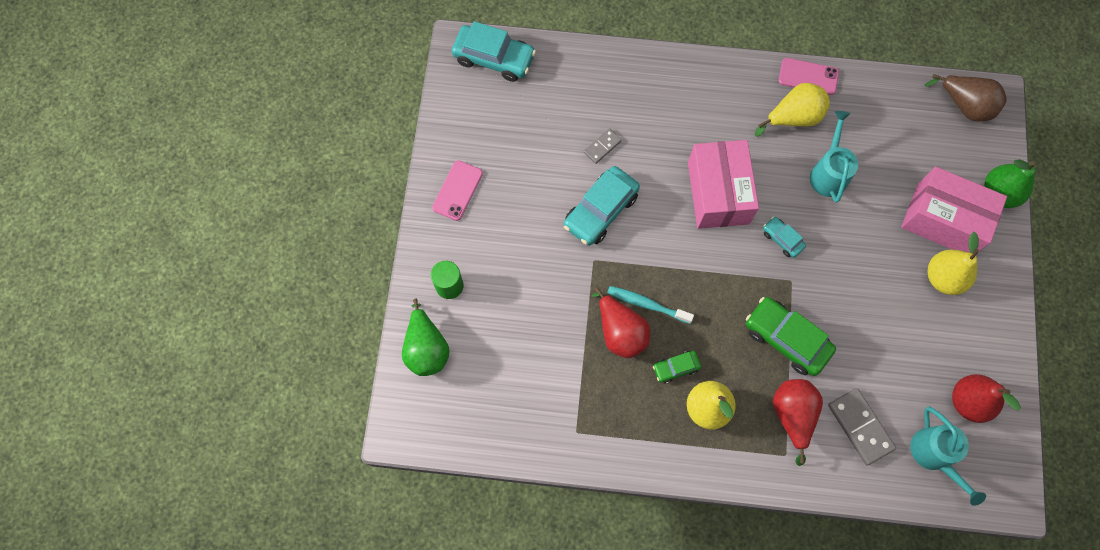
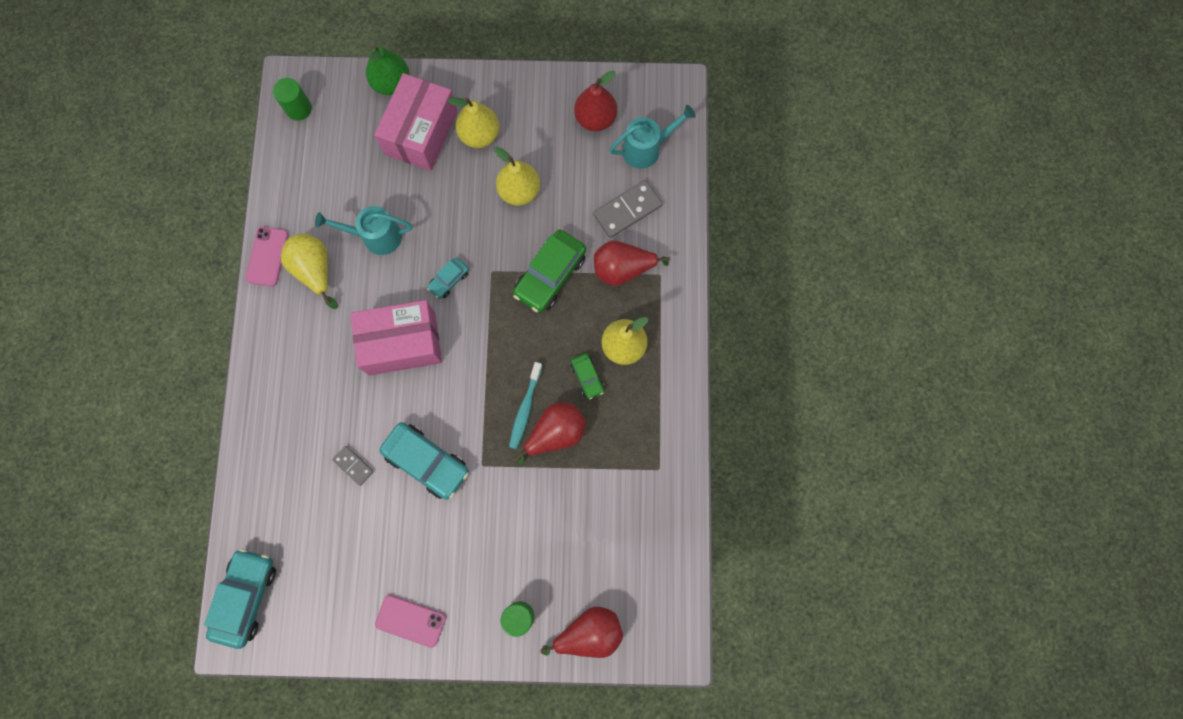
camera: 95 degrees left, 5 degrees up
green pear [402,298,450,376] -> red pear [540,607,623,658]
brown pear [925,74,1007,122] -> green cylinder [273,78,312,121]
none -> yellow pear [494,147,540,206]

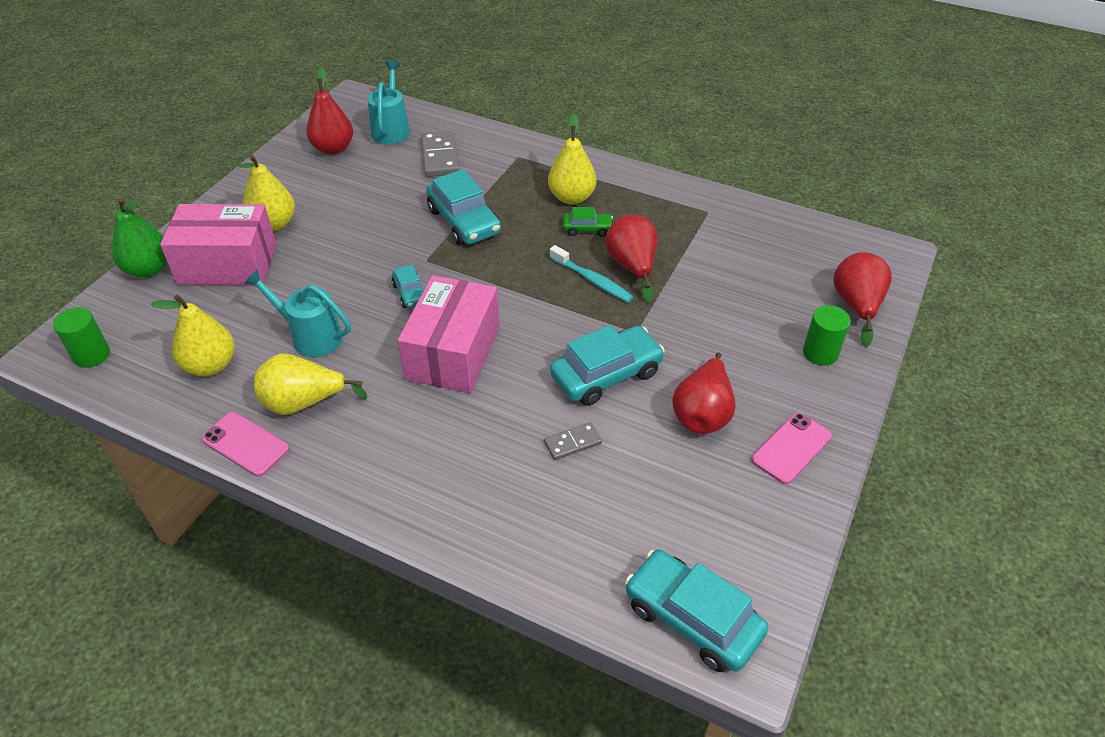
camera: 65 degrees left, 30 degrees down
turquoise watering can [315,206,412,255] -> turquoise watering can turned 90 degrees clockwise [244,269,351,357]
pink box [374,73,458,171] -> pink box turned 45 degrees counterclockwise [160,204,276,285]
yellow pear [494,147,540,206] -> yellow pear moved to [151,295,235,376]
green car [513,230,586,313] -> turquoise car [426,169,501,246]
red pear [594,241,670,286] -> red pear moved to [672,352,736,434]

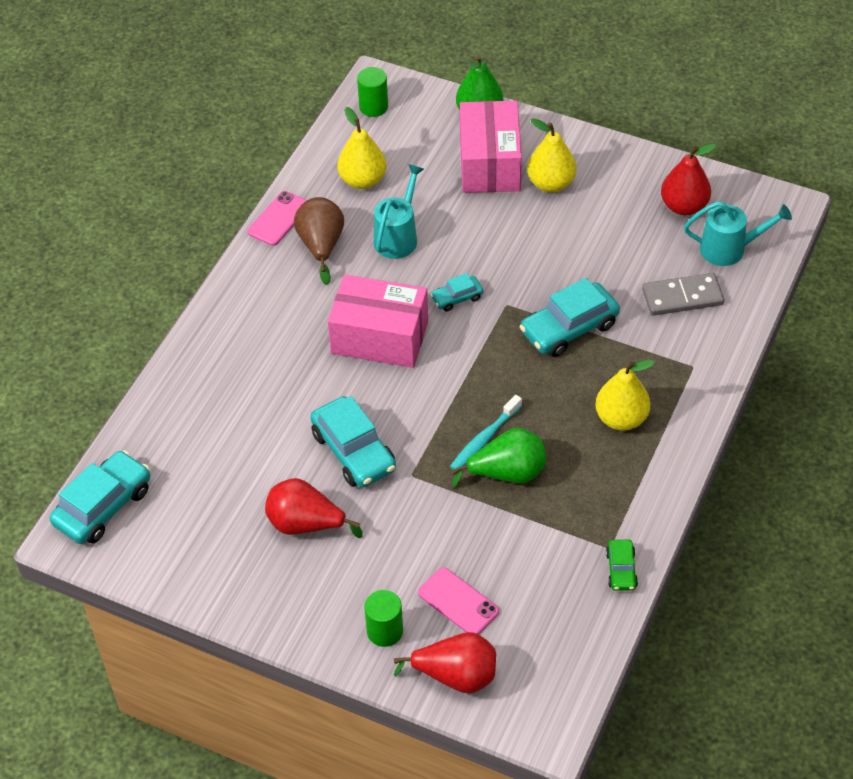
camera: 90 degrees right, 5 degrees up
yellow pear [254,354,367,415] -> brown pear [294,197,344,285]
grey domino [544,422,602,460] -> none
green car [563,207,613,237] -> green car moved to [606,540,638,591]
red pear [605,215,658,303] -> green pear [452,428,546,488]
pink phone [751,413,832,484] -> pink phone moved to [418,567,499,635]

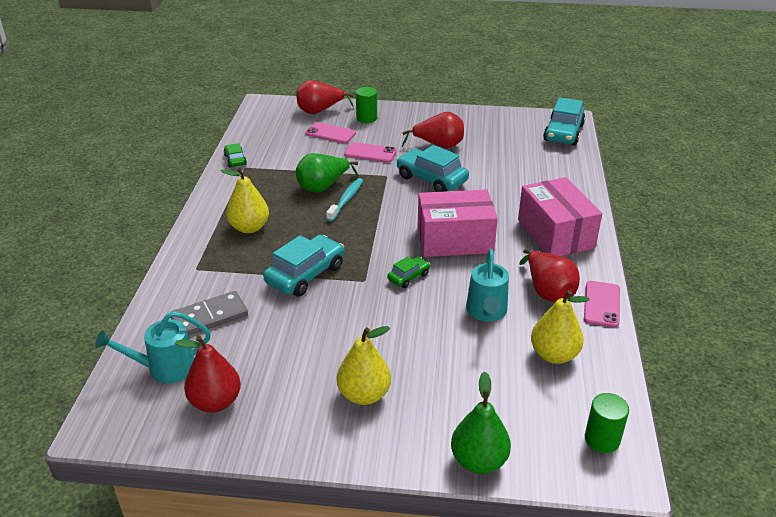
camera: 160 degrees right, 15 degrees down
brown pear [294,197,344,285] -> red pear [519,249,580,302]
turquoise car [430,273,483,312] -> green car [387,256,430,288]
pink box [460,101,522,193] -> pink box moved to [518,177,602,256]
none -> pink phone [344,142,397,163]

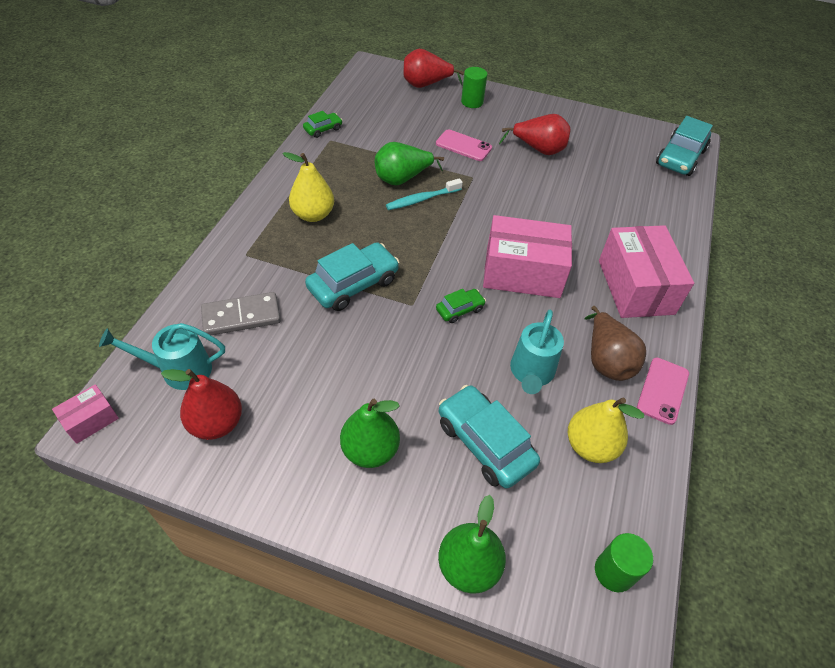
camera: 10 degrees right, 15 degrees up
green car [224,144,247,167] -> green car turned 60 degrees clockwise [303,111,342,138]
pink phone [305,122,356,144] -> none
turquoise toothbrush [326,178,363,222] -> turquoise toothbrush turned 150 degrees counterclockwise [386,178,463,210]
yellow pear [337,326,391,405] -> green pear [340,399,400,468]
turquoise car [396,145,469,192] -> turquoise car moved to [439,385,540,489]
red pear [519,249,580,302] -> brown pear [584,306,646,381]
none -> pink box [52,384,119,444]

